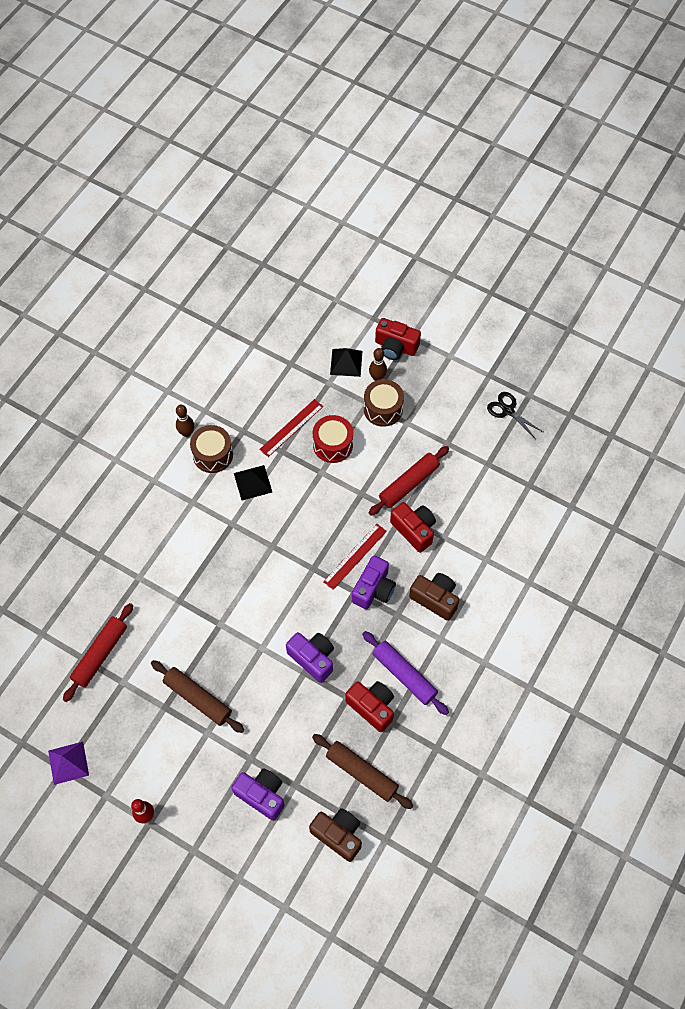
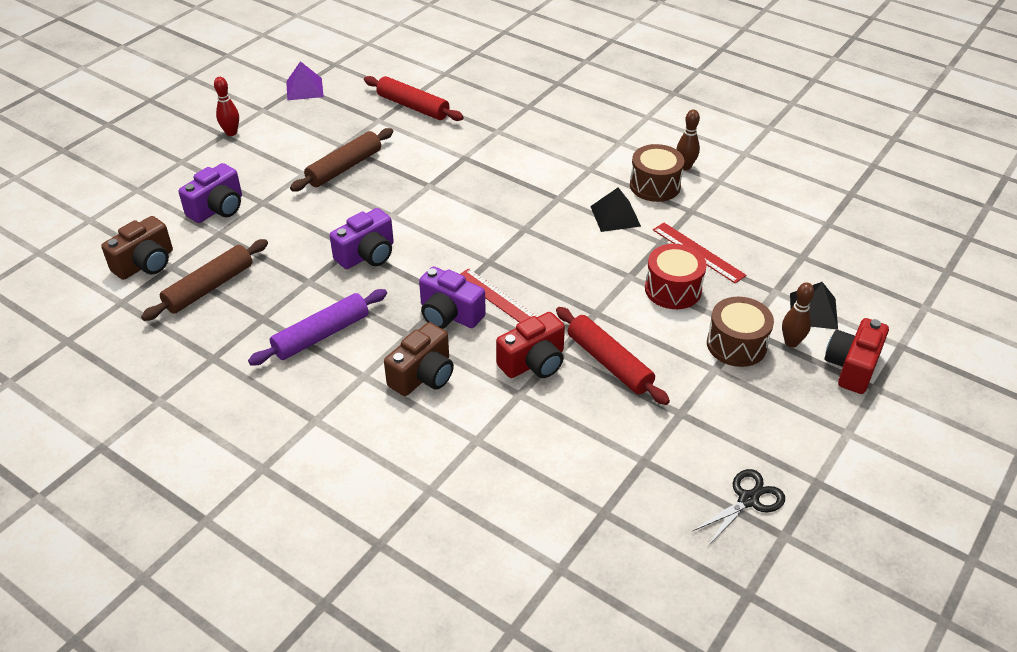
camera: 95 degrees right, 20 degrees down
red camera [345,681,394,732] -> none

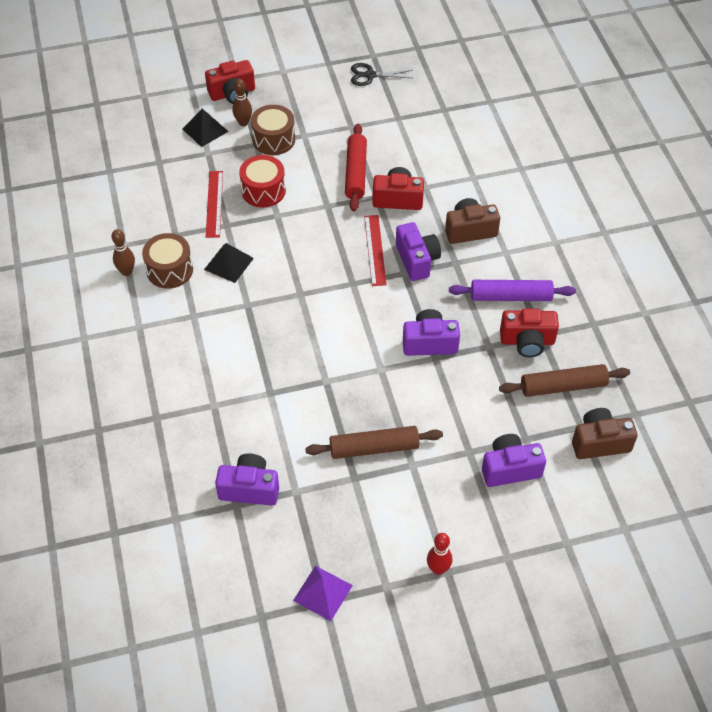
camera: 140 degrees left, 10 degrees up
red rolling pin [364,76,464,121] -> purple camera [215,453,279,506]
none -> red camera [500,309,559,357]

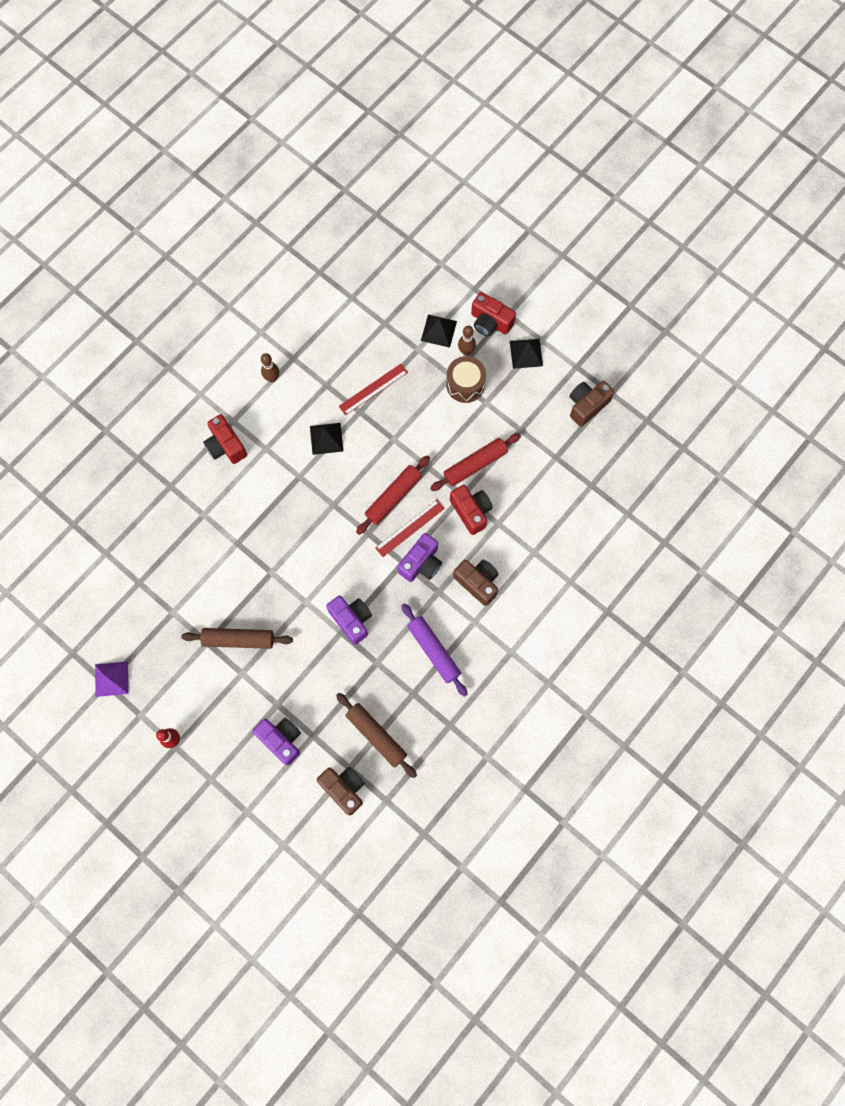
camera: 55 degrees right, 20 degrees up
brown drum [142,233,193,289] -> none
purple camera [215,453,279,506] -> none
red drum [239,155,286,208] -> none
brown rolling pin [305,426,443,459] -> brown rolling pin turned 45 degrees counterclockwise [181,628,293,649]
black scissors [351,63,413,86] -> brown camera [569,381,614,427]
red camera [500,309,559,357] -> red camera moved to [203,414,247,464]
none -> red rolling pin [356,455,430,535]
none -> black pyramid [510,339,543,369]

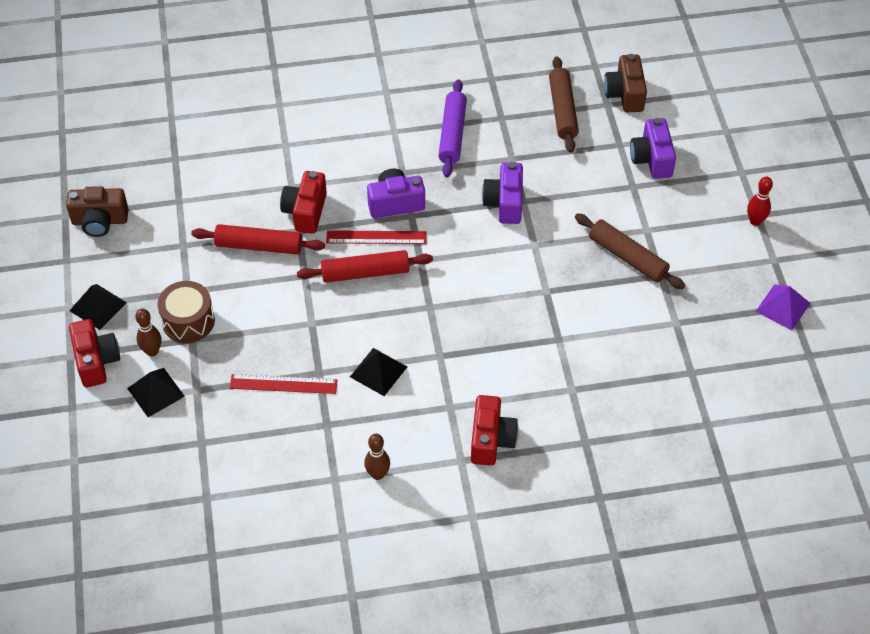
camera: 140 degrees left, 20 degrees down
brown camera [453,560,499,606] -> none

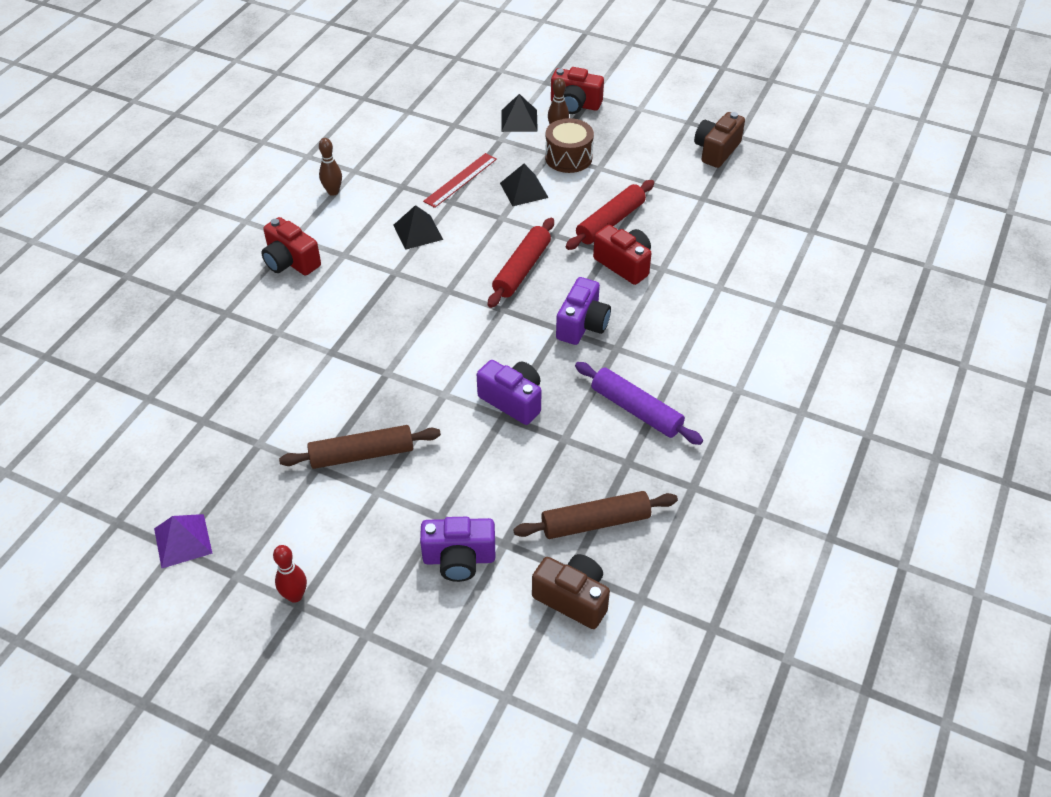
camera: 125 degrees right, 5 degrees down
black pyramid [70,284,127,330] -> black pyramid moved to [500,164,549,206]
red ruler [326,230,427,244] -> none
brown rolling pin [549,56,579,153] -> brown rolling pin turned 45 degrees counterclockwise [513,491,678,539]
purple camera [630,118,676,179] -> purple camera turned 150 degrees clockwise [420,517,495,582]

